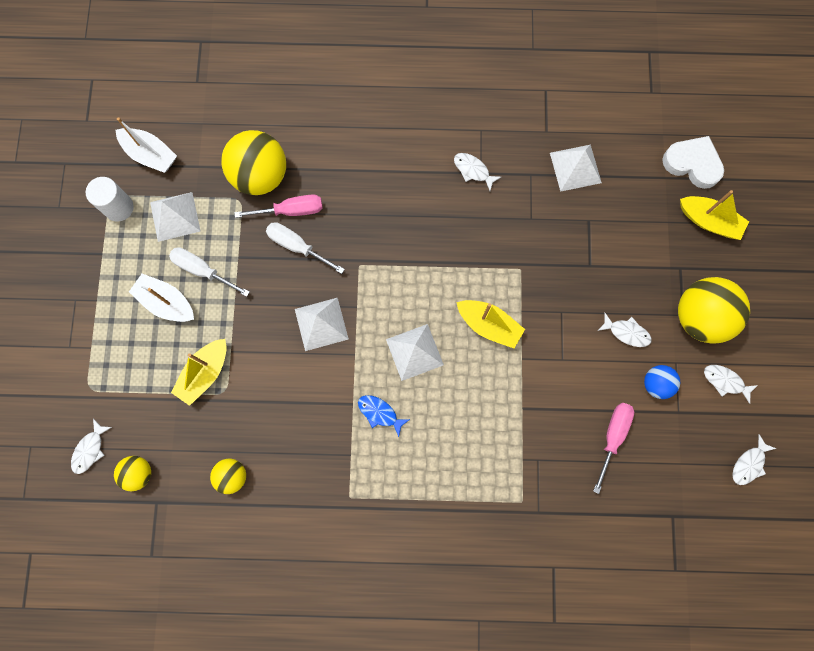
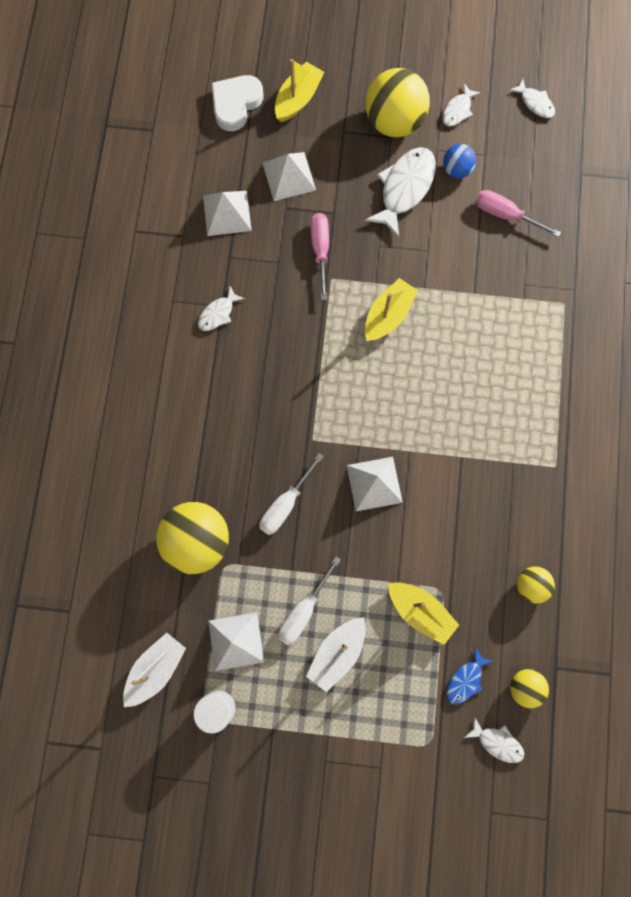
camera: 85 degrees left, 0 degrees up
pink screwdriver [234,194,323,218] -> pink screwdriver moved to [310,213,329,300]
blue fish [358,395,410,437] -> blue fish moved to [446,647,494,705]
white pyramid [386,324,444,381] -> white pyramid moved to [263,152,316,201]
white fish [598,312,652,347] -> white fish [365,147,436,238], size x1.89

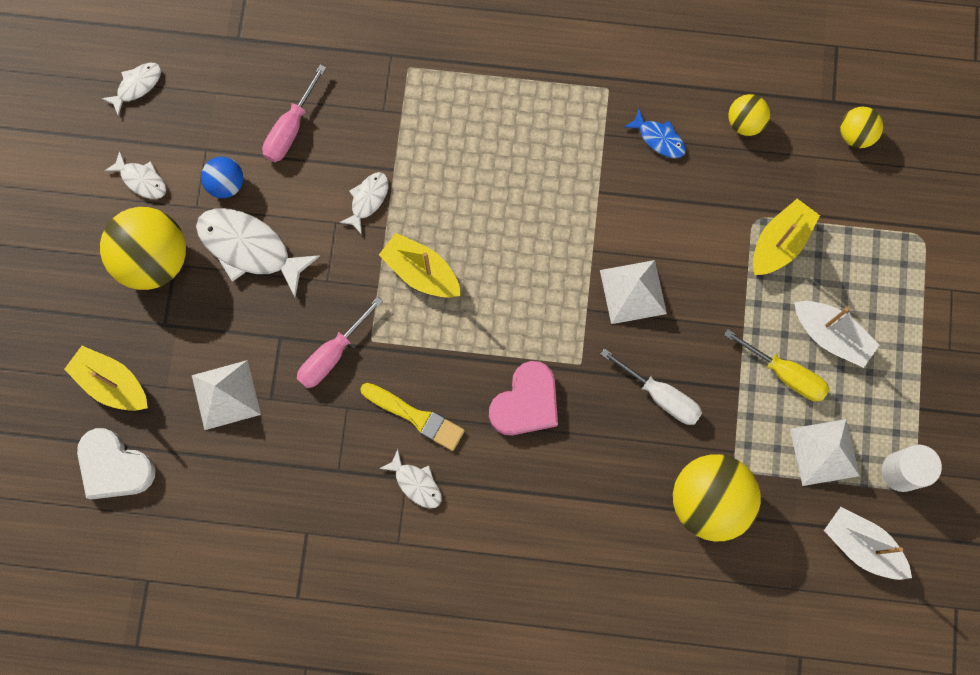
camera: 90 degrees left, 0 degrees up
white pyramid [203,191,252,236] -> none
white screwdriver [278,556,341,645] -> yellow screwdriver [724,329,830,401]
pink screwdriver [310,213,329,300] -> pink screwdriver turned 45 degrees counterclockwise [297,297,383,388]
blue fish [446,647,494,705] -> blue fish moved to [624,109,686,158]
white fish [464,717,524,763] -> white fish moved to [339,172,389,235]
none -> yellow brush [360,383,465,451]
none -> pink heart [489,361,558,435]

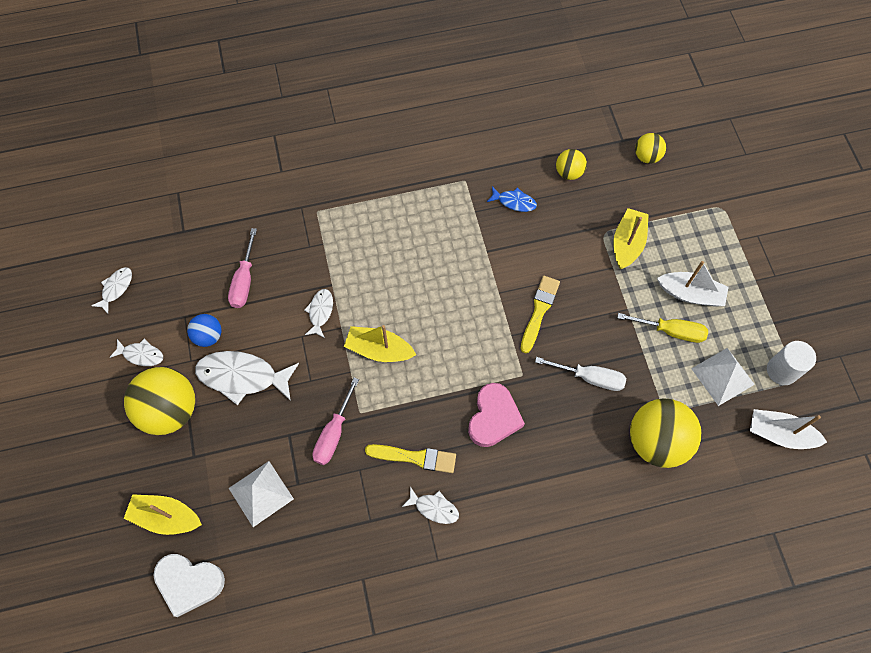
camera: 20 degrees left, 10 degrees down
white pyramid [600,260,667,324] -> yellow brush [521,276,560,353]

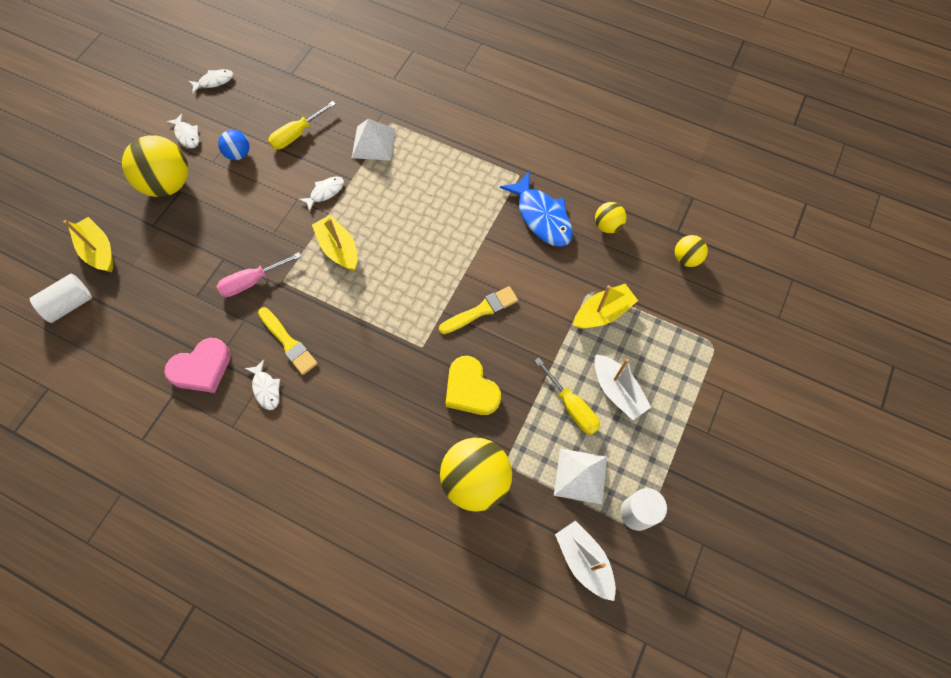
camera: 40 degrees right, 0 degrees up
white heart [153,554,225,617] -> white cylinder [30,274,92,323]
white fish [195,351,299,405] -> none
pink screwdriver [228,228,257,308] -> yellow screwdriver [268,101,336,150]
white pyramid [229,461,294,527] -> white pyramid moved to [352,119,395,161]
pink heart [468,383,525,447] -> pink heart moved to [164,338,231,393]
blue fish [487,186,537,212] -> blue fish [500,172,573,247], size x1.89
white screwdriver [535,357,626,391] -> yellow heart [445,356,501,415]

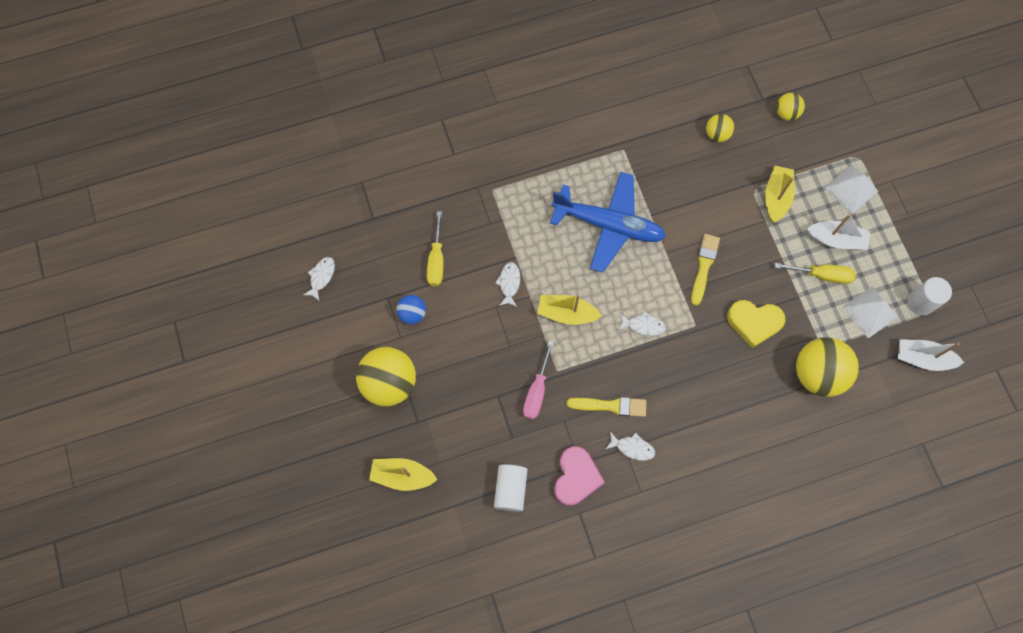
camera: 45 degrees left, 5 degrees up
white cylinder [30,274,92,323] -> white cylinder moved to [494,464,528,512]
white fish [166,113,199,148] -> white fish moved to [618,311,666,336]
white pyramid [352,119,395,161] -> white pyramid moved to [824,165,878,214]
blue fish [500,172,573,247] -> none
none -> blue plane [550,172,666,273]

